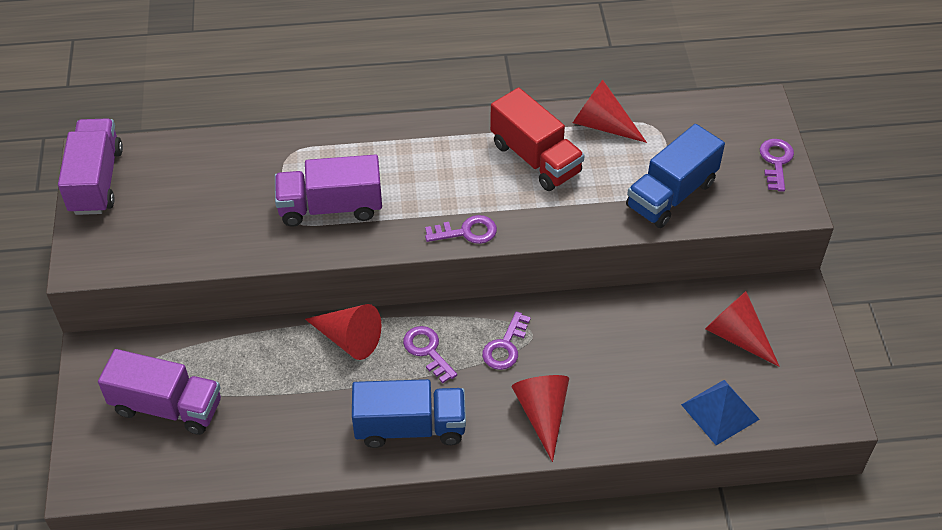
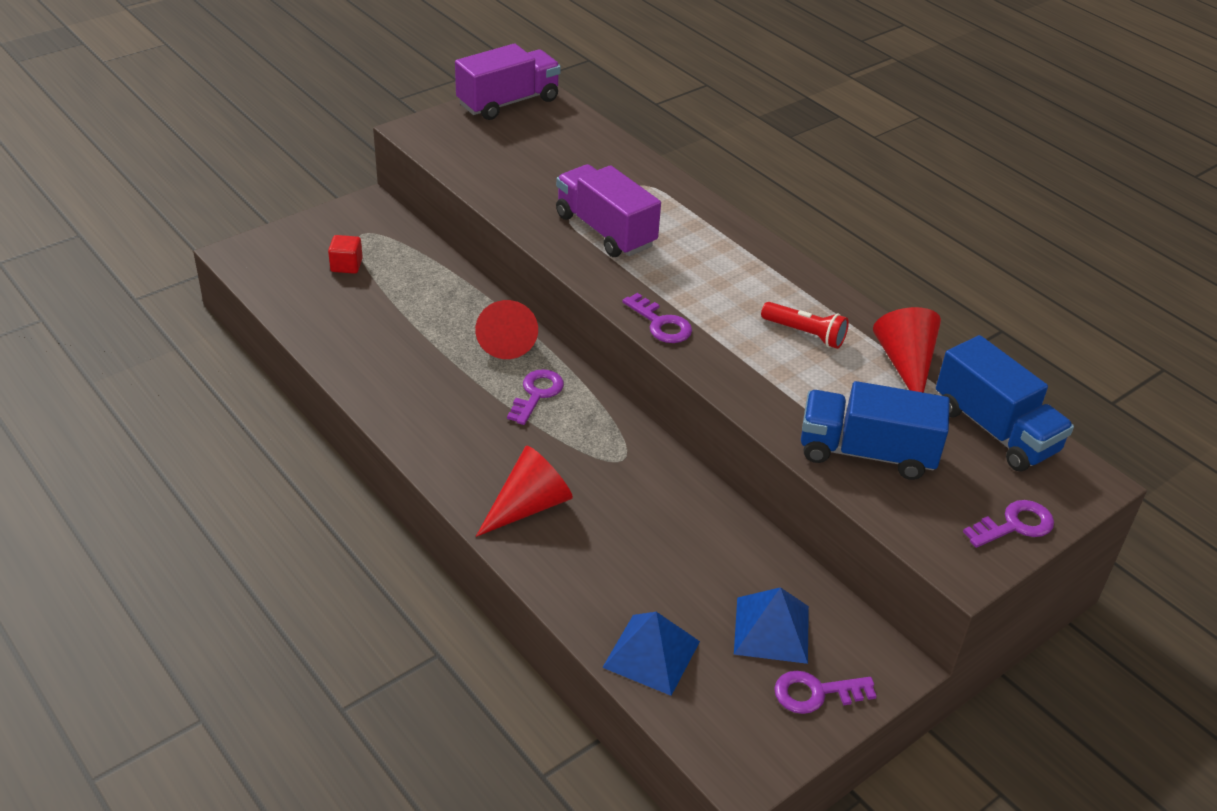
camera: 55 degrees right, 10 degrees down
purple truck [98,349,221,435] -> red cube [328,235,363,274]
blue truck [352,379,466,448] -> blue truck moved to [936,335,1074,471]
purple key [482,311,531,370] -> purple key moved to [774,671,876,714]
red truck [490,87,585,191] -> red flashlight [761,302,849,349]
red cone [705,291,780,367] -> blue pyramid [734,587,809,664]

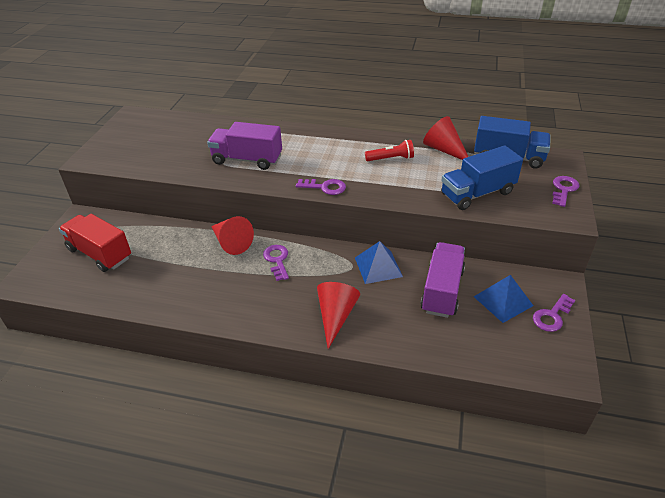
camera: 35 degrees left, 0 degrees up
red cube [328,235,363,274] -> red truck [59,214,131,272]
purple truck [455,44,561,120] -> purple truck moved to [420,242,465,318]
blue pyramid [602,612,700,696] -> blue pyramid moved to [355,241,403,284]

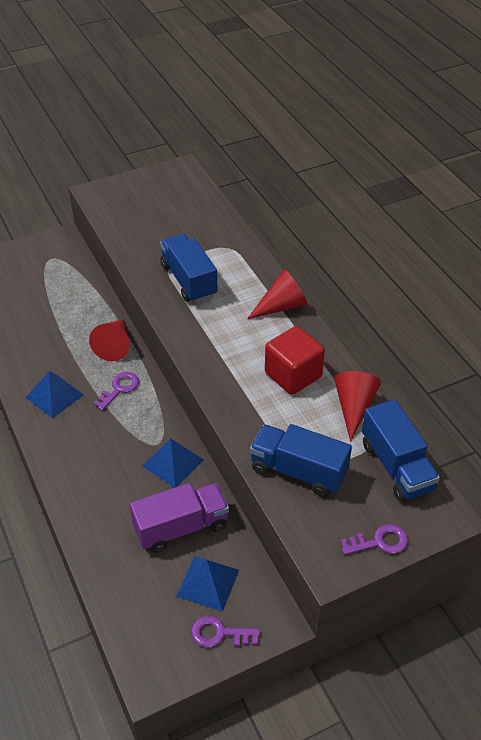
camera: 50 degrees right, 5 degrees up
red truck [59,214,131,272] -> none
purple truck [207,122,282,170] -> blue truck [160,234,218,303]
purple key [296,179,346,195] -> none
red cone [317,282,360,349] -> red cone moved to [247,269,307,319]
red flashlight [365,140,414,161] -> red cube [265,326,325,395]
none -> blue pyramid [26,371,84,419]

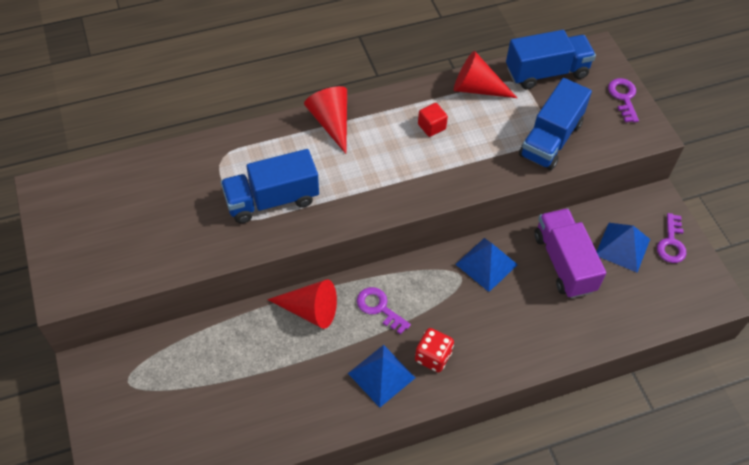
camera: 85 degrees left, 10 degrees up
red cube [265,326,325,395] -> red cube [418,103,448,137], size x0.50
none -> red dice [415,328,454,373]

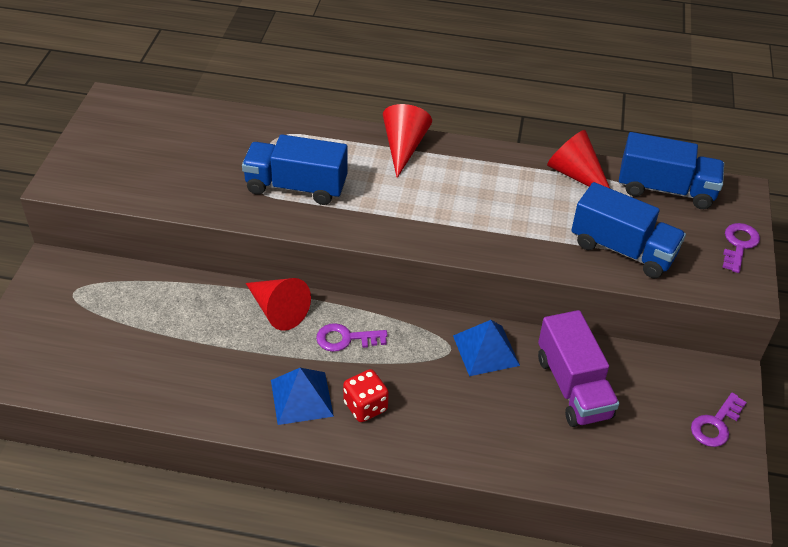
camera: 30 degrees right, 10 degrees down
purple key [357,287,411,335] -> purple key turned 75 degrees counterclockwise [316,323,388,352]
red cube [418,103,448,137] -> none
blue truck [519,78,592,171] -> blue truck turned 120 degrees counterclockwise [571,182,686,278]
purple truck [534,208,606,298] -> purple truck turned 150 degrees clockwise [538,310,619,427]
blue pyramid [597,223,650,272] -> none

